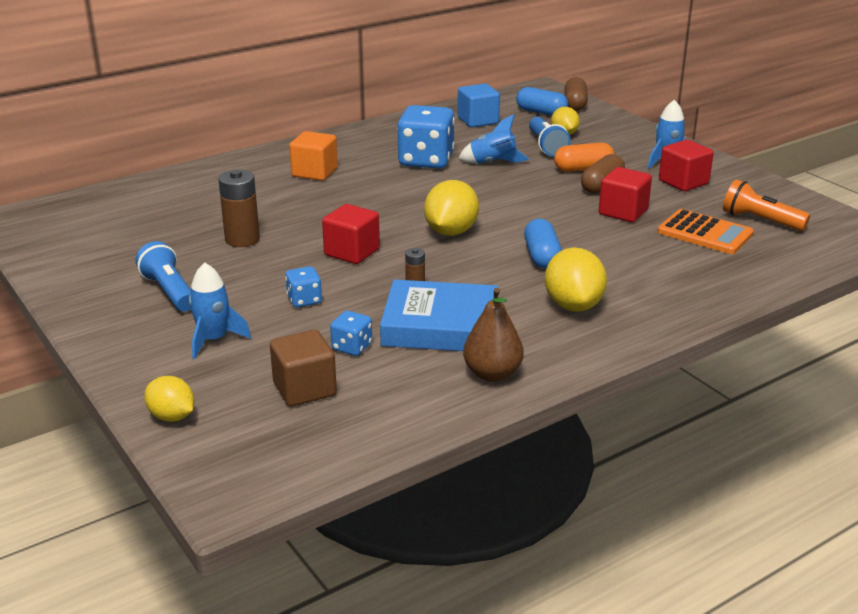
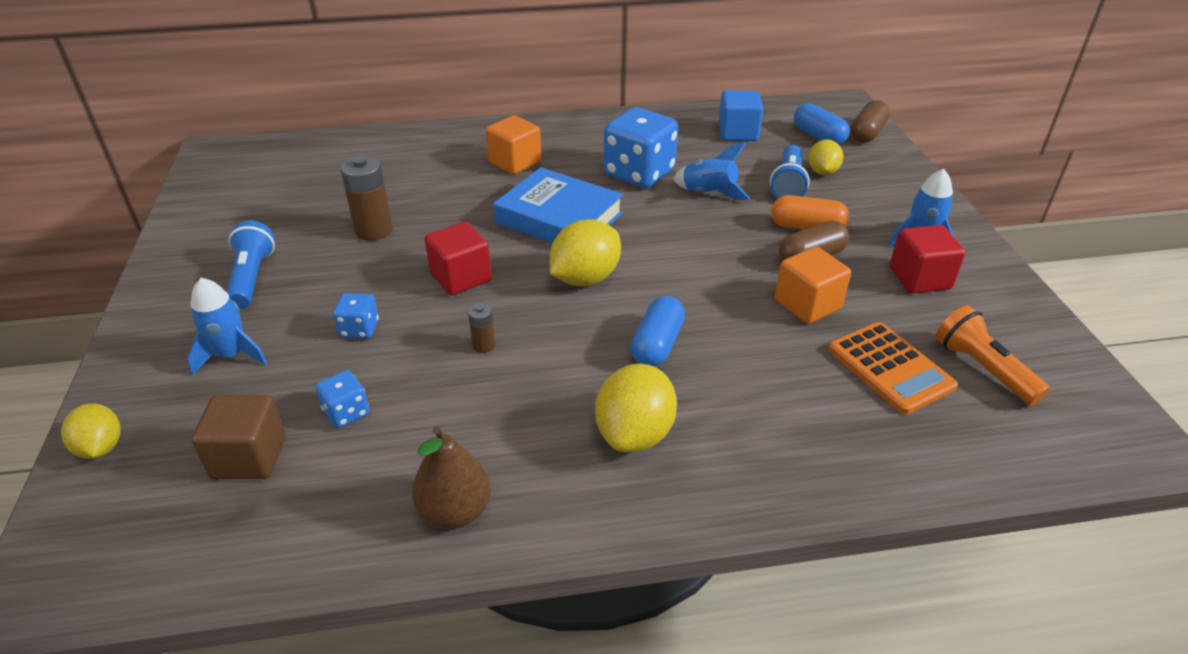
camera: 25 degrees right, 10 degrees up
blue book [380,279,499,351] -> blue book moved to [493,167,623,244]
red cube [599,167,652,222] -> orange cube [775,247,851,324]

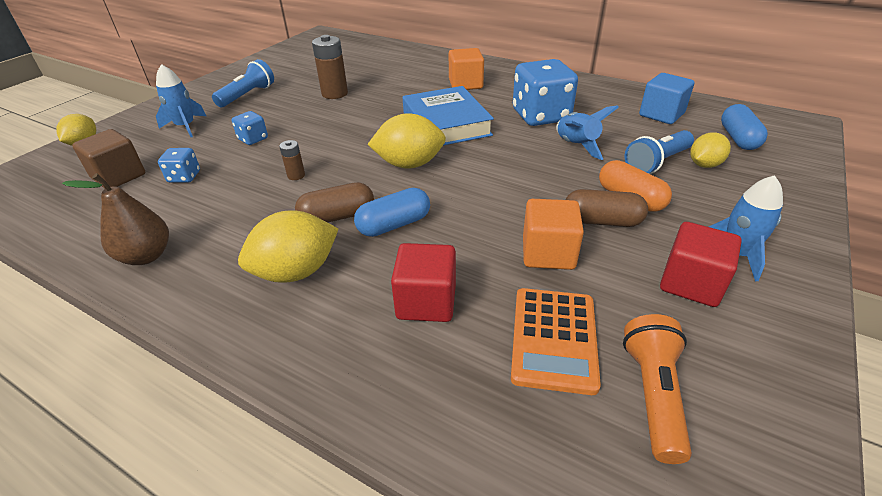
camera: 40 degrees right, 0 degrees up
red cube [425,222,492,295] -> red cube moved to [391,243,456,322]
brown capsule [850,100,890,143] -> brown capsule moved to [295,182,374,222]

